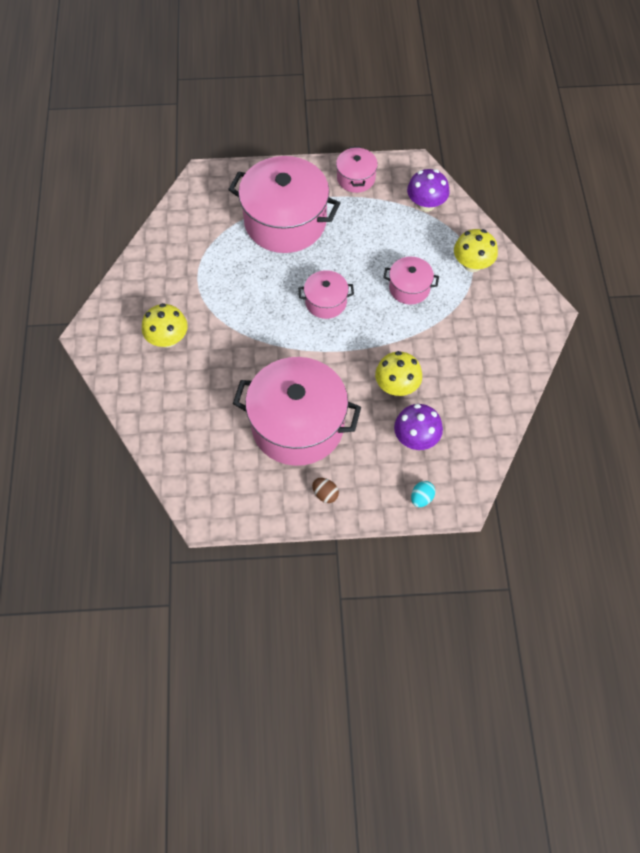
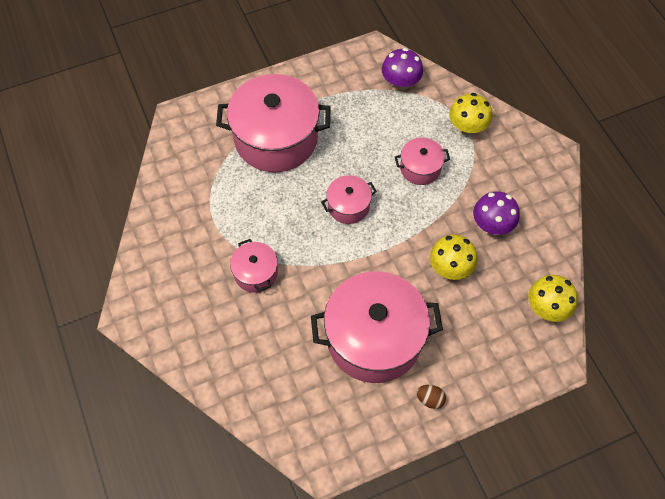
camera: 20 degrees left, 0 degrees up
yellow mushroom [142,303,188,348] -> yellow mushroom moved to [528,275,578,322]
pink pot [336,146,378,193] -> pink pot moved to [230,239,278,293]
purple mushroom [394,404,443,450] -> purple mushroom moved to [473,191,520,235]
turquoise egg [411,481,435,507] -> none

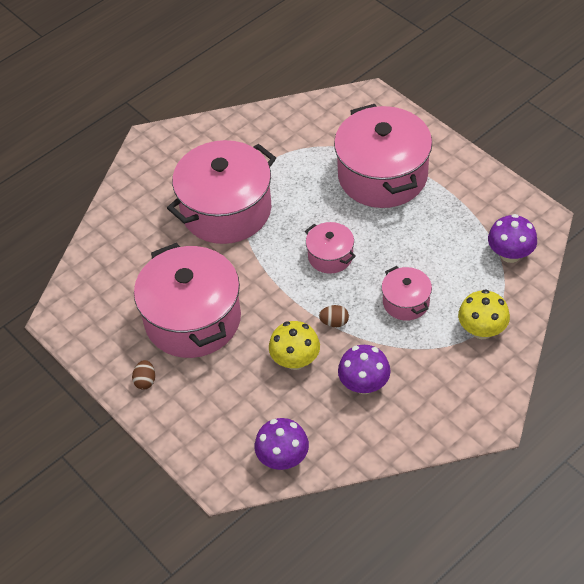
camera: 75 degrees right, 10 degrees down
pink pot [230,239,278,293] -> pink pot [167,140,276,244], size x2.08
yellow mushroom [528,275,578,322] -> purple mushroom [255,418,309,470]
none -> brown egg [319,305,349,327]

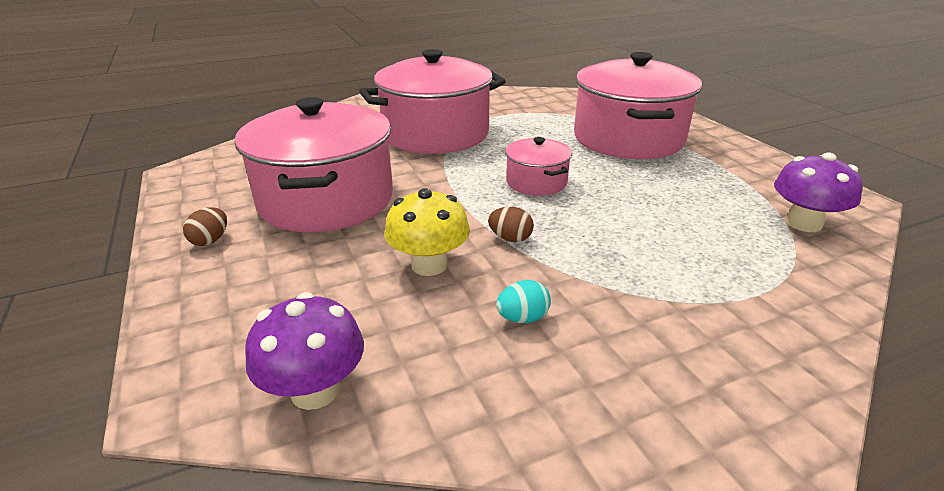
camera: 15 degrees right, 20 degrees down
purple mushroom [338,345,390,394] -> turquoise egg [496,280,551,323]
pink pot [382,266,432,321] -> none
yellow mushroom [458,289,510,339] -> none

